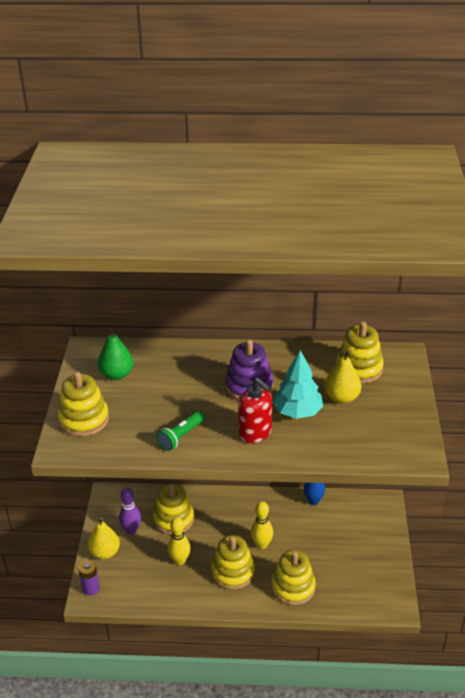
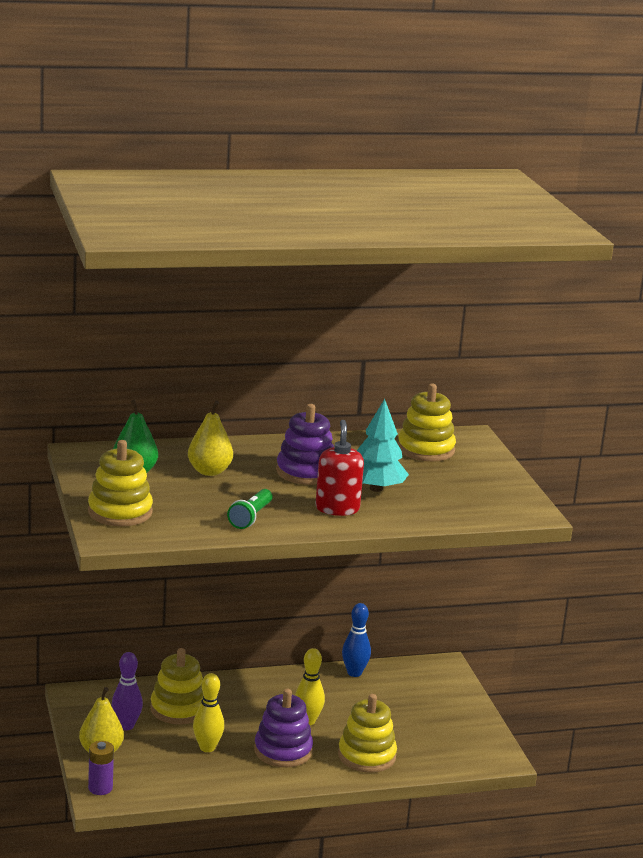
camera: 20 degrees left, 15 degrees down
yellow stacking toy [211,535,255,590] -> purple stacking toy [254,689,313,767]
red soap dispenser [238,378,272,443] -> red soap dispenser turned 120 degrees counterclockwise [315,420,364,516]
yellow pear [324,350,361,404] -> yellow pear moved to [188,400,233,476]

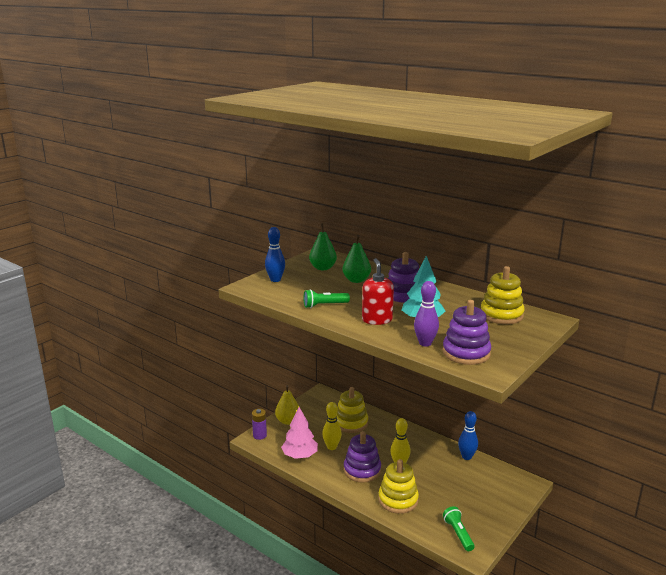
camera: 55 degrees right, 0 degrees up
yellow stacking toy [88,440,153,526] -> blue bowling pin [265,227,285,282]
purple bowling pin [112,652,143,730] -> purple bowling pin moved to [414,281,439,347]
yellow pear [188,400,233,476] -> green pear [343,235,371,283]
red soap dispenser [315,420,364,516] -> red soap dispenser turned 60 degrees counterclockwise [362,258,394,325]
none -> pink tree [281,407,318,459]
none -> purple stacking toy [443,300,491,365]
none -> green flashlight [443,506,475,551]

